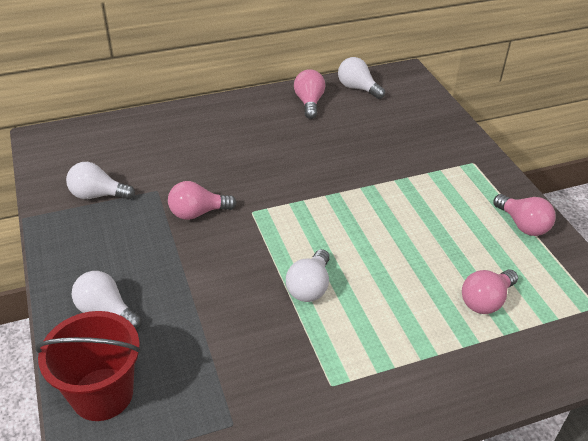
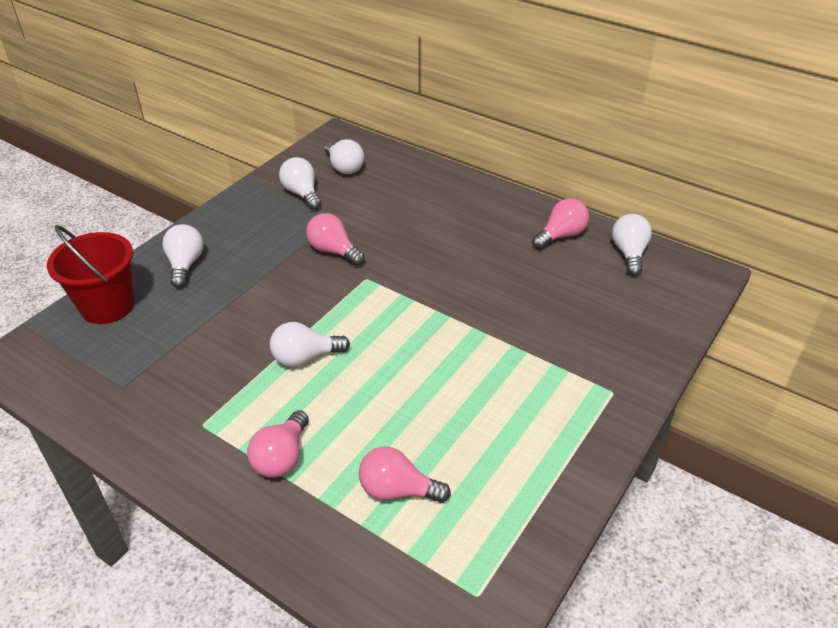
camera: 55 degrees right, 0 degrees up
pink light bulb [493,194,556,236] -> pink light bulb moved to [247,410,309,478]
none -> white light bulb [324,139,364,174]

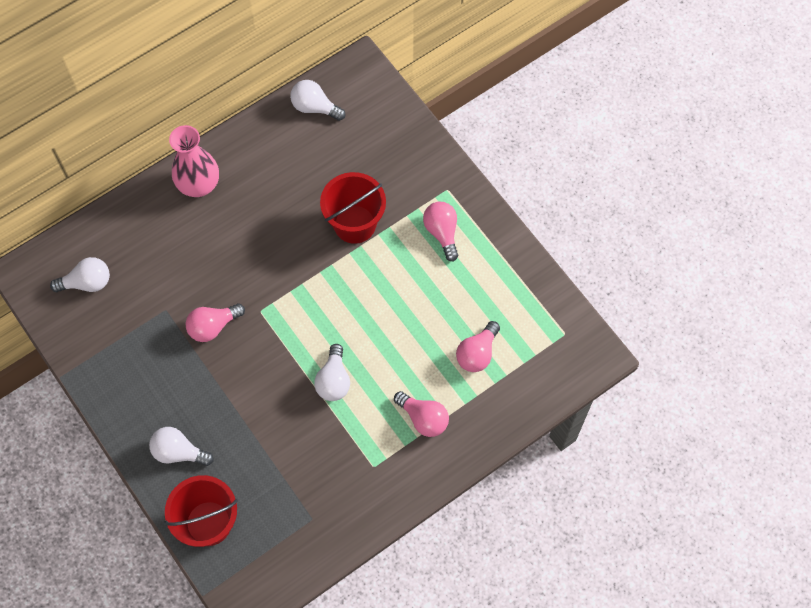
camera: 70 degrees left, 25 degrees up
white light bulb [279,157,321,210] -> none
pink light bulb [532,198,589,249] -> pink light bulb moved to [423,202,458,261]
none -> pink vase [169,125,219,197]
none -> red bucket [320,172,386,244]

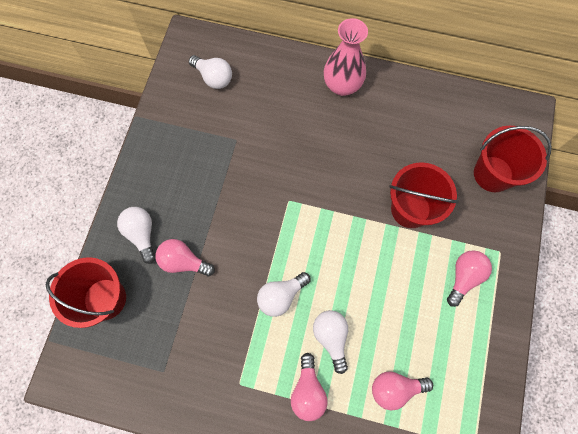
camera: 50 degrees right, 5 degrees up
pink light bulb [186,303,245,342] -> pink light bulb moved to [156,239,215,276]
white light bulb [290,80,345,121] -> white light bulb moved to [313,310,348,374]
none -> red bucket [474,126,552,192]

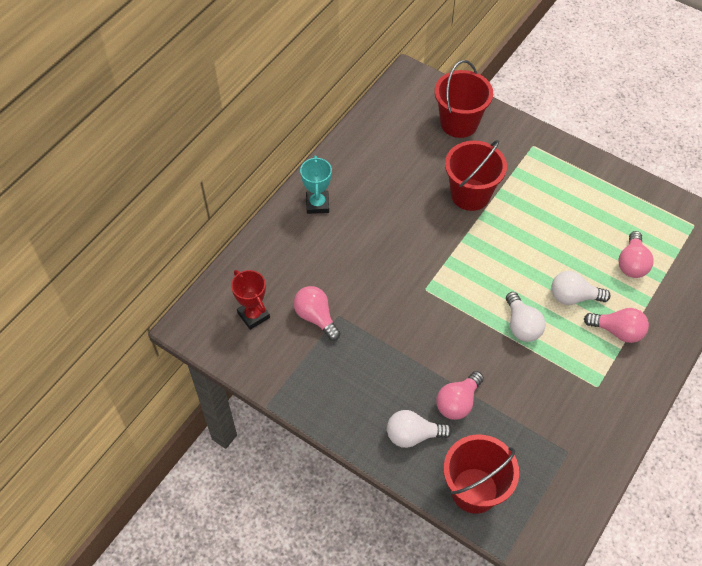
camera: 70 degrees left, 15 degrees down
white light bulb [189,55,232,89] -> red trophy [231,270,270,330]
pink vase [324,18,368,96] -> turquoise trophy [300,156,332,214]
pink light bulb [447,250,492,307] -> pink light bulb moved to [294,286,341,341]

